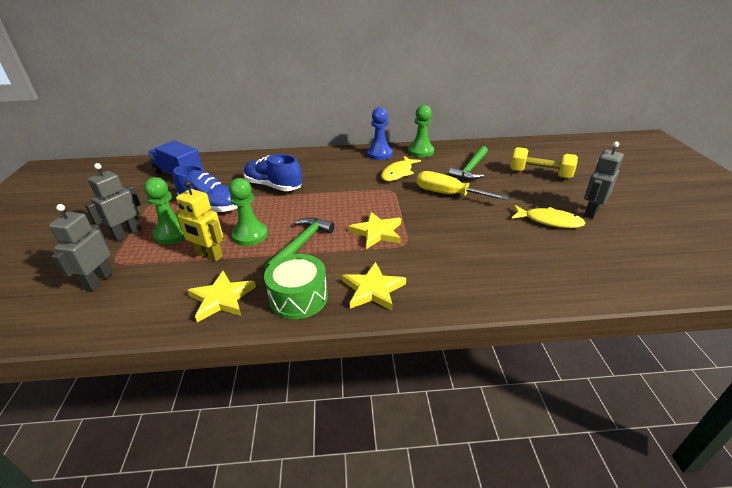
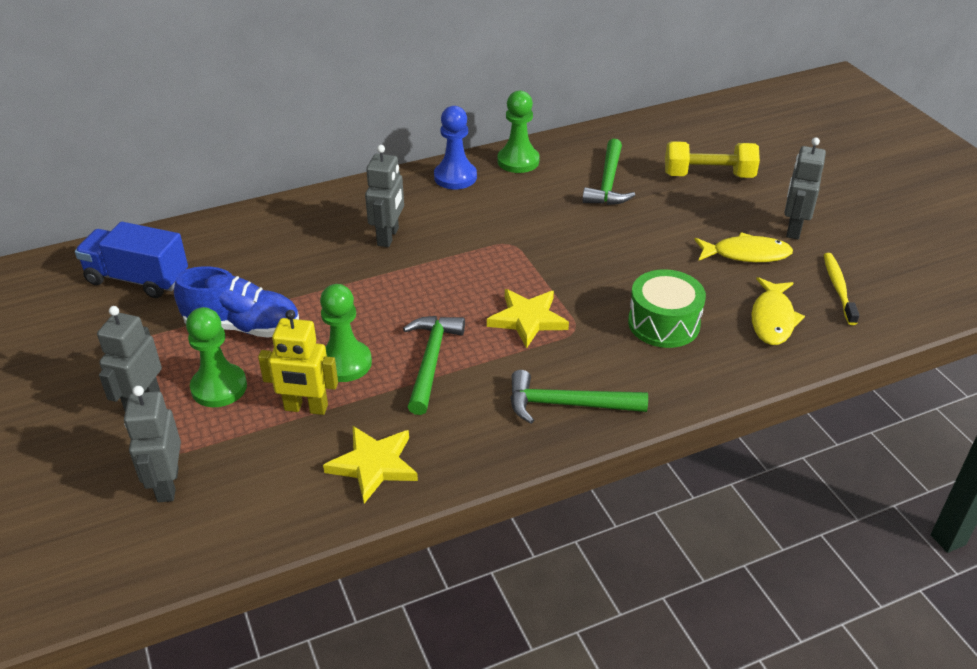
camera: 20 degrees left, 5 degrees up
blue shoe [244,154,302,191] -> none
green drum [264,254,328,319] -> green drum moved to [628,269,706,348]
yellow star [342,262,406,311] -> green hammer [511,370,648,424]
yellow fish [381,156,421,181] -> yellow fish moved to [751,277,805,345]
yellow screwdriver [417,171,509,200] -> none
none -> grey robot [365,145,404,247]
none -> yellow toothbrush [824,253,859,325]

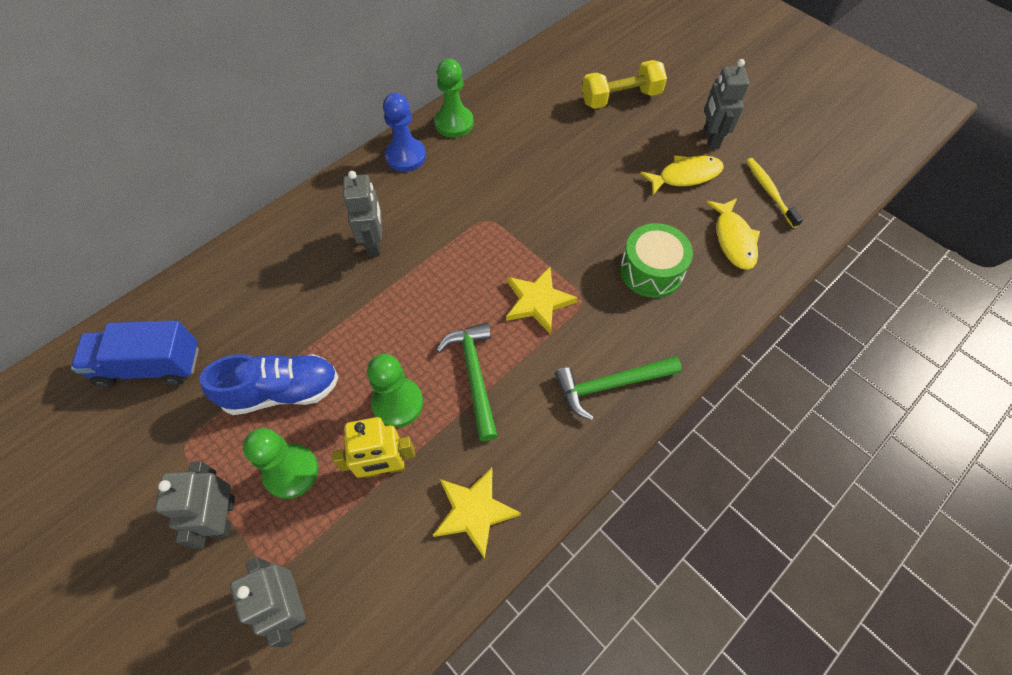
camera: 20 degrees left, 20 degrees up
green hammer [582,139,635,205] -> none

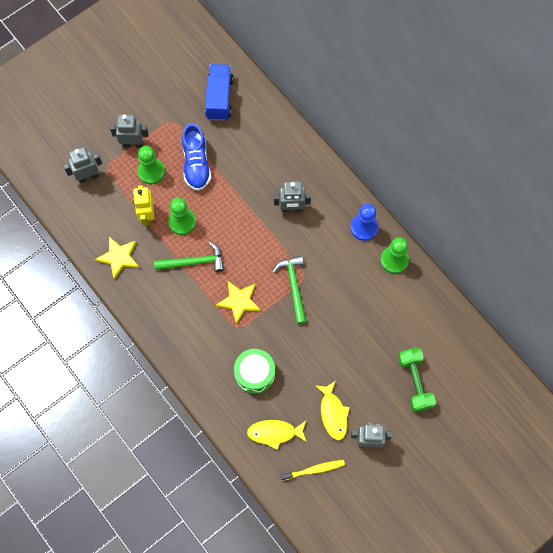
camera: 95 degrees right, 10 degrees up
green hammer [555,356,682,420] -> green hammer moved to [272,256,306,324]
yellow dumbbell [582,60,667,109] -> green dumbbell [398,348,436,412]

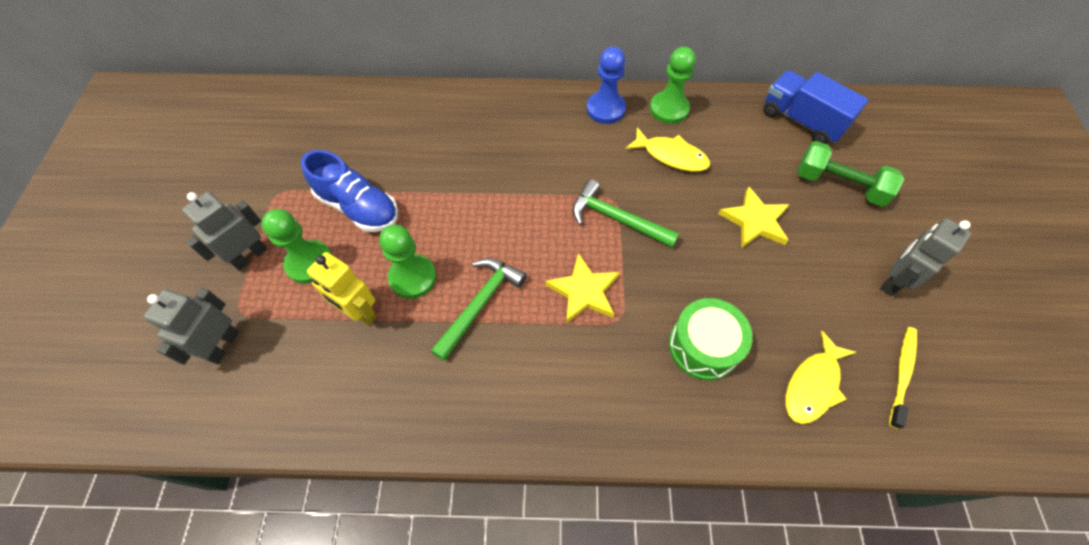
camera: 50 degrees left, 10 degrees down
yellow star [95,237,139,279] -> yellow star moved to [719,186,790,248]
blue truck [205,64,233,121] -> blue truck moved to [764,70,869,144]
grey robot [274,181,311,212] -> none
yellow fish [315,381,350,440] -> yellow fish moved to [625,127,710,172]

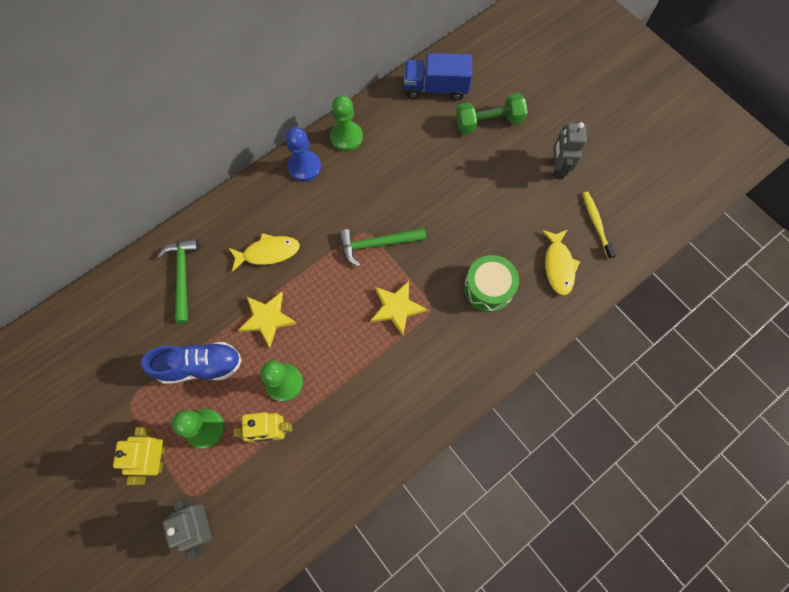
camera: 40 degrees left, 10 degrees up
grey robot [182,192,267,271] -> yellow robot [113,427,166,485]
green hammer [431,258,527,361] -> green hammer moved to [158,239,199,324]
yellow fish [625,127,710,172] -> yellow fish moved to [229,233,300,272]
yellow star [719,186,790,248] -> yellow star moved to [238,291,297,347]

